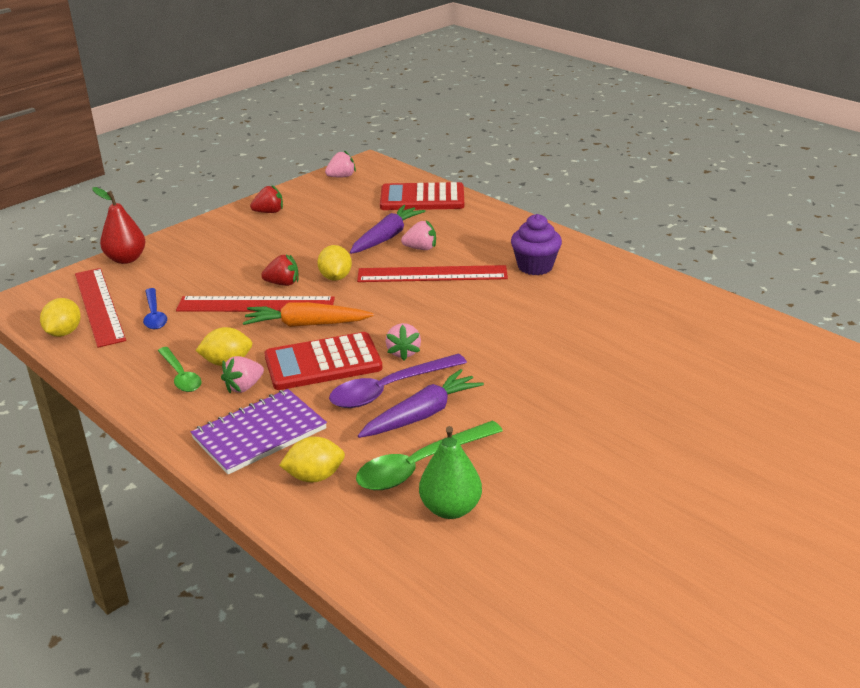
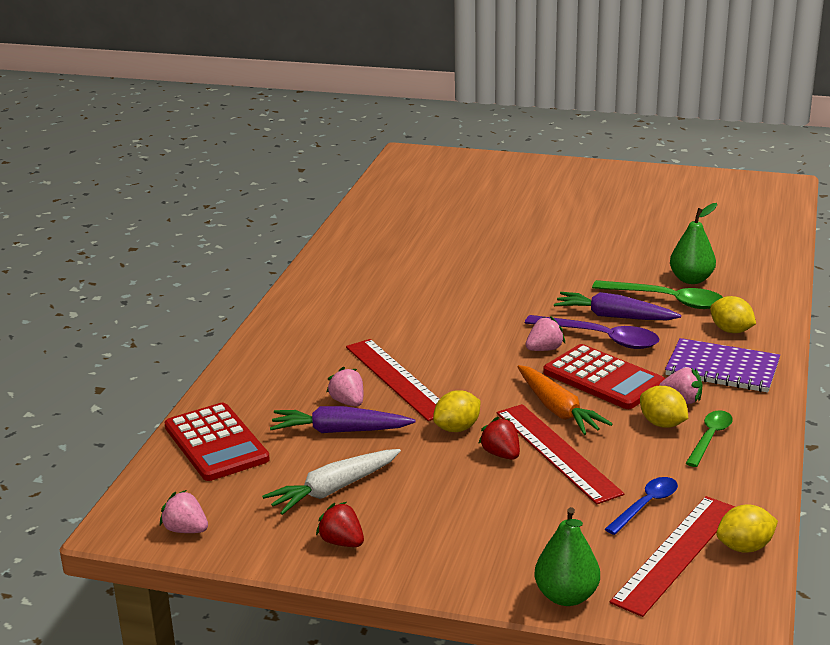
camera: 120 degrees left, 5 degrees down
red pear [92,187,146,264] -> green pear [535,507,600,606]
purple cupcake [511,214,562,275] -> none
none -> white carrot [262,449,401,515]

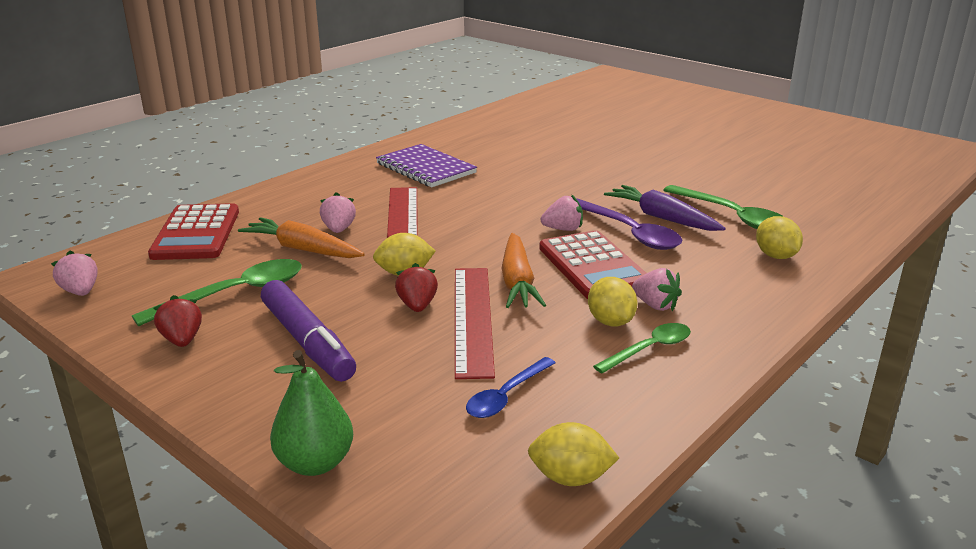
camera: 25 degrees right, 0 degrees up
white carrot [262,449,401,515] -> green spoon [132,259,302,326]
purple carrot [270,406,416,433] -> orange carrot [238,217,365,258]
blue spoon [605,477,678,535] -> blue spoon turned 150 degrees clockwise [466,357,555,418]
red ruler [610,496,735,617] -> none
purple notebook [665,338,780,392] -> purple notebook moved to [376,144,477,187]
green pear [670,203,717,284] -> none
none -> purple marker [261,280,356,382]

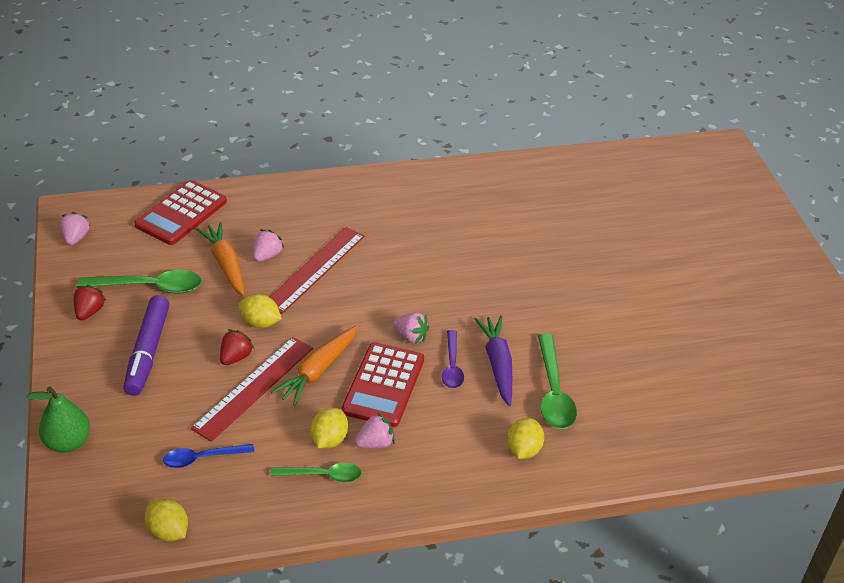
camera: 35 degrees right, 15 degrees up
purple notebook [376,144,477,187] -> none
purple spoon [576,198,682,250] -> purple spoon [442,330,464,389], size x0.64
pink strawberry [632,268,682,311] -> pink strawberry turned 105 degrees counterclockwise [355,413,395,449]

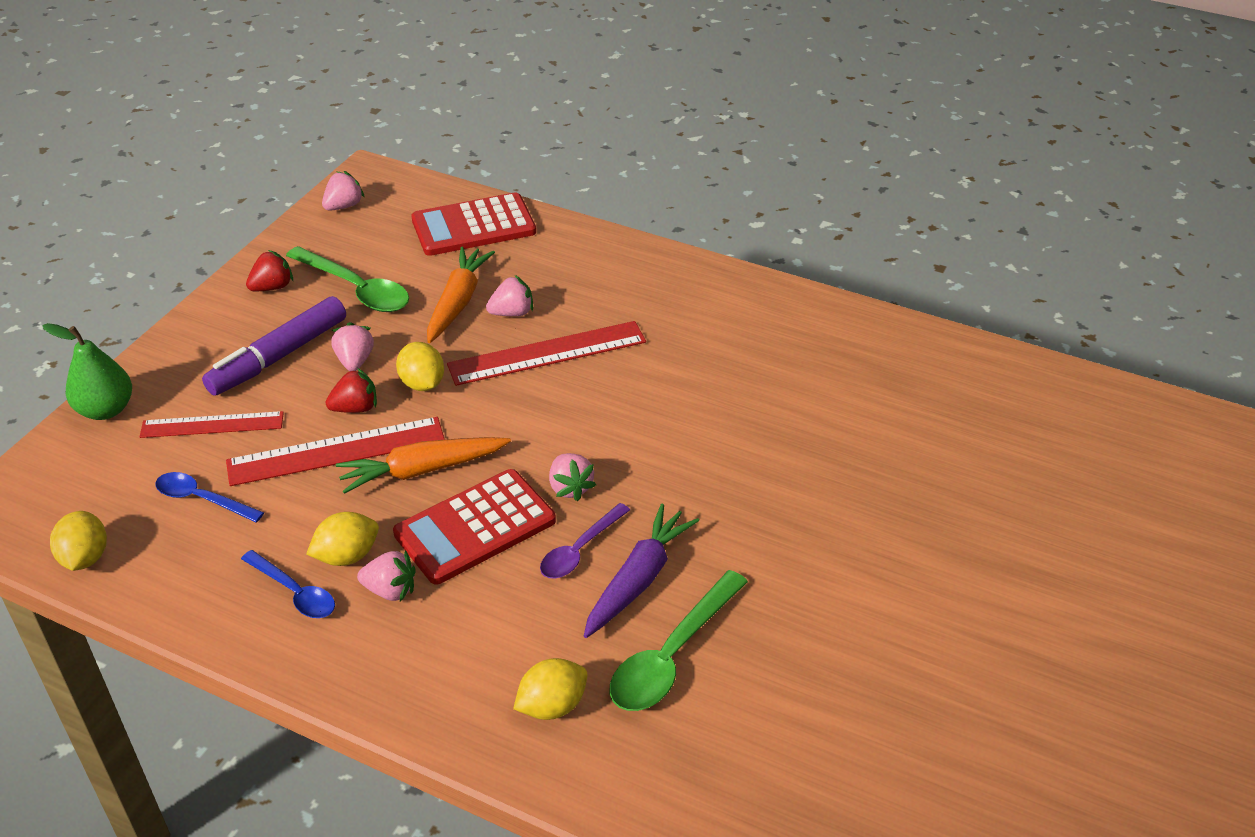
camera: 40 degrees right, 0 degrees up
green spoon [270,463,361,482] -> blue spoon [241,550,335,618]
none -> red ruler [140,411,284,438]
none -> pink strawberry [332,322,374,371]

